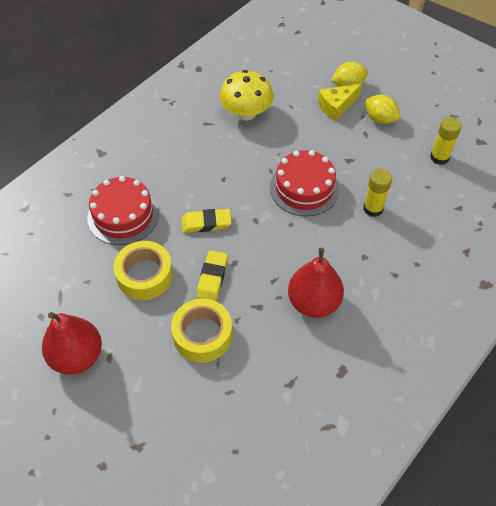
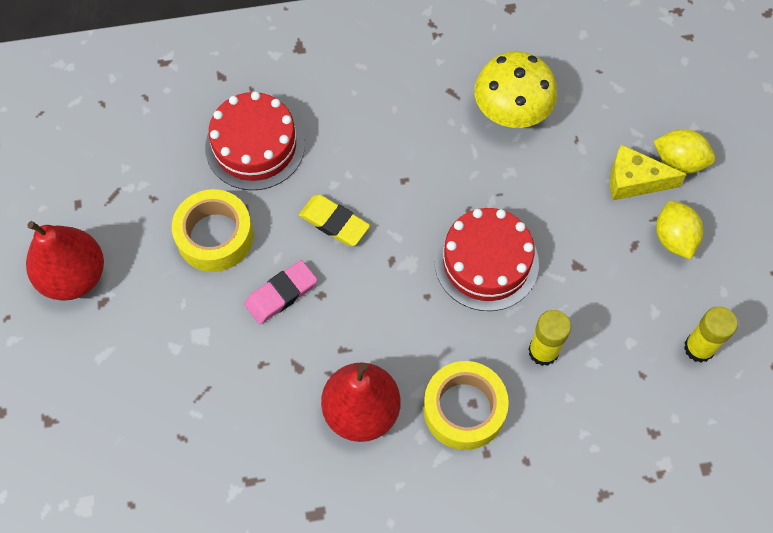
camera: 40 degrees right, 10 degrees up
yellow tape [171,299,232,363] -> yellow tape moved to [423,361,509,450]
yellow eraser [196,250,228,301] -> pink eraser [244,260,317,324]

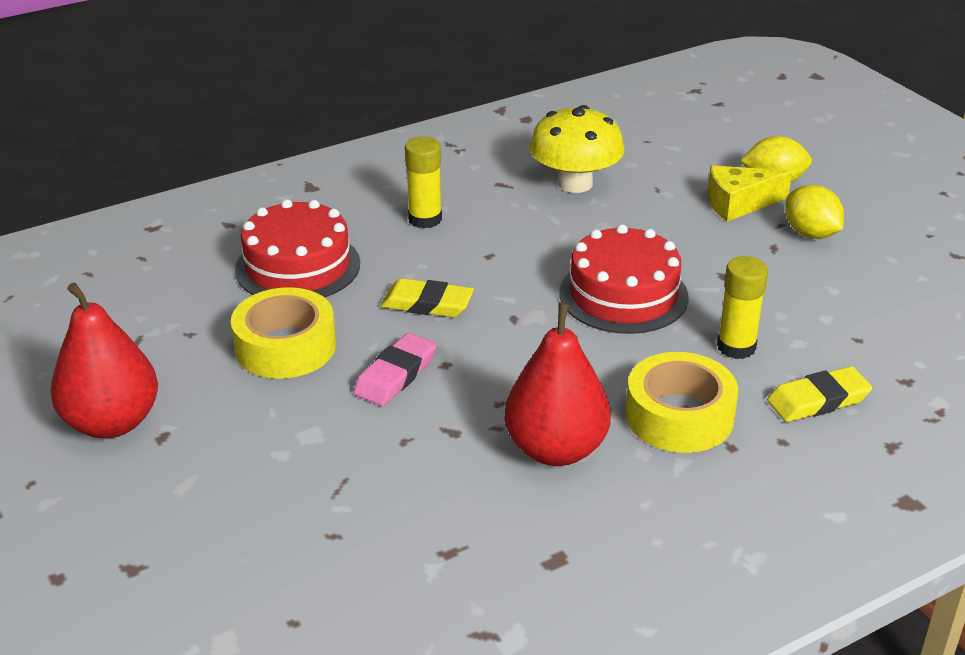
camera: 20 degrees left, 30 degrees down
yellow glue stick [684,307,738,363] -> yellow glue stick moved to [405,137,442,228]
none -> yellow eraser [767,366,872,422]

